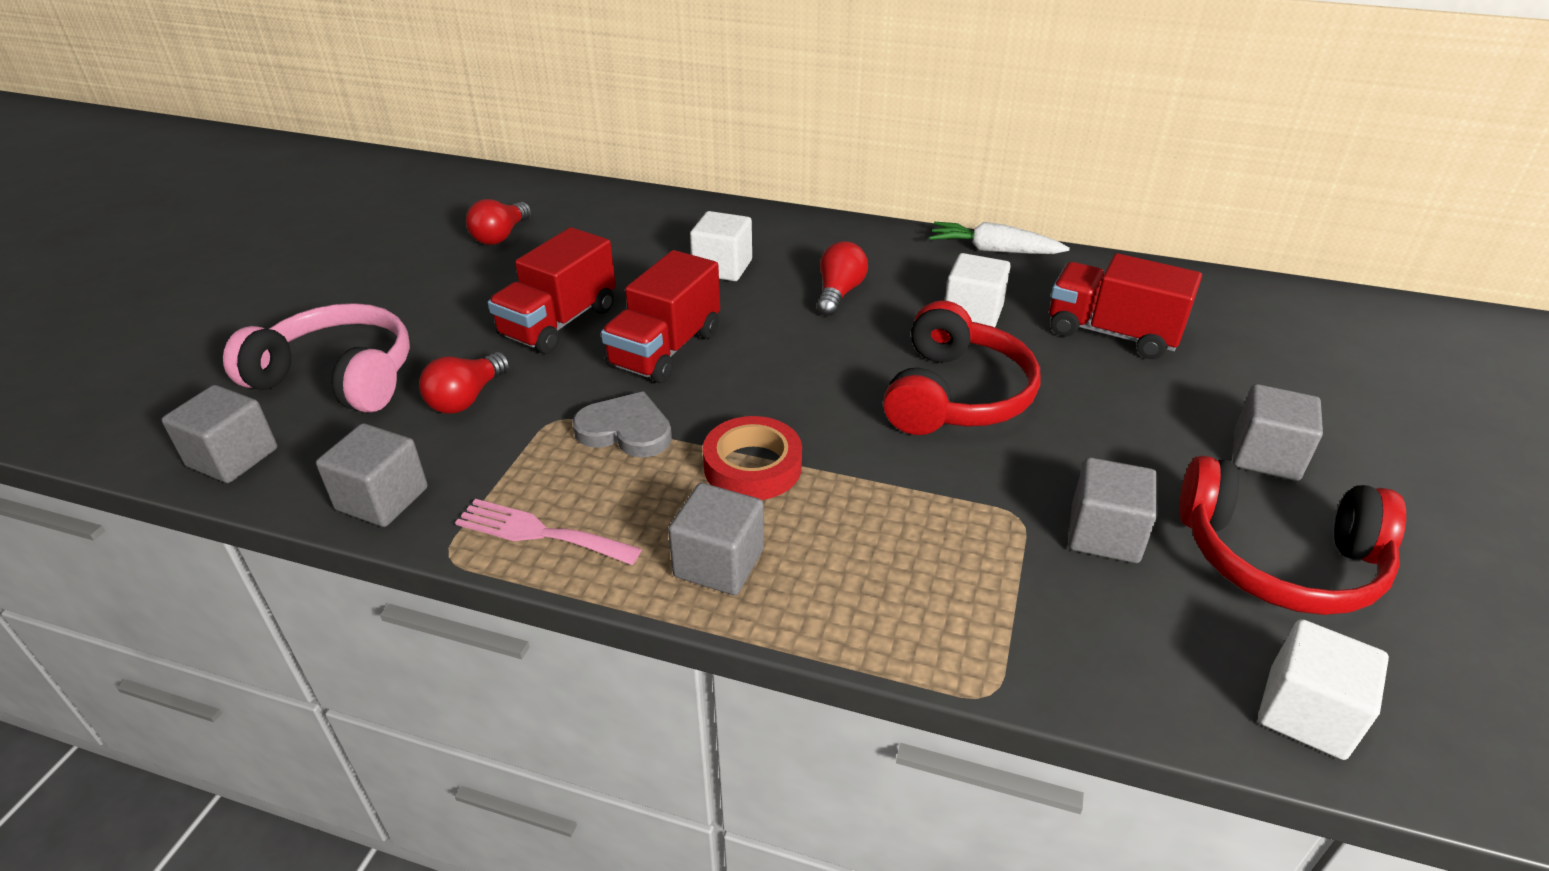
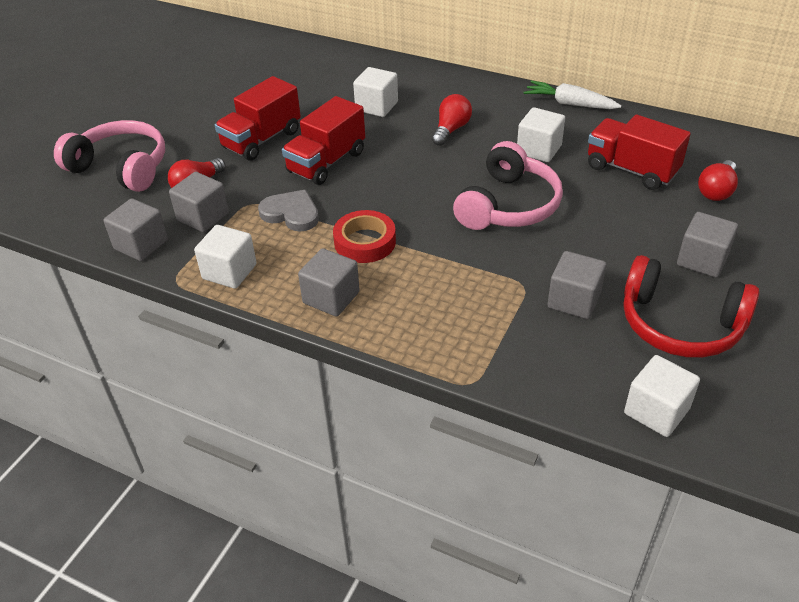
camera: 10 degrees right, 5 degrees up
grey cube [161,385,277,483] -> grey cube moved to [169,172,229,232]
pink fork [455,499,642,565] -> white cube [194,225,257,289]
red light bulb [466,199,531,245] -> red light bulb moved to [698,160,738,201]
red headphones [883,300,1041,435] -> pink headphones [453,141,563,230]

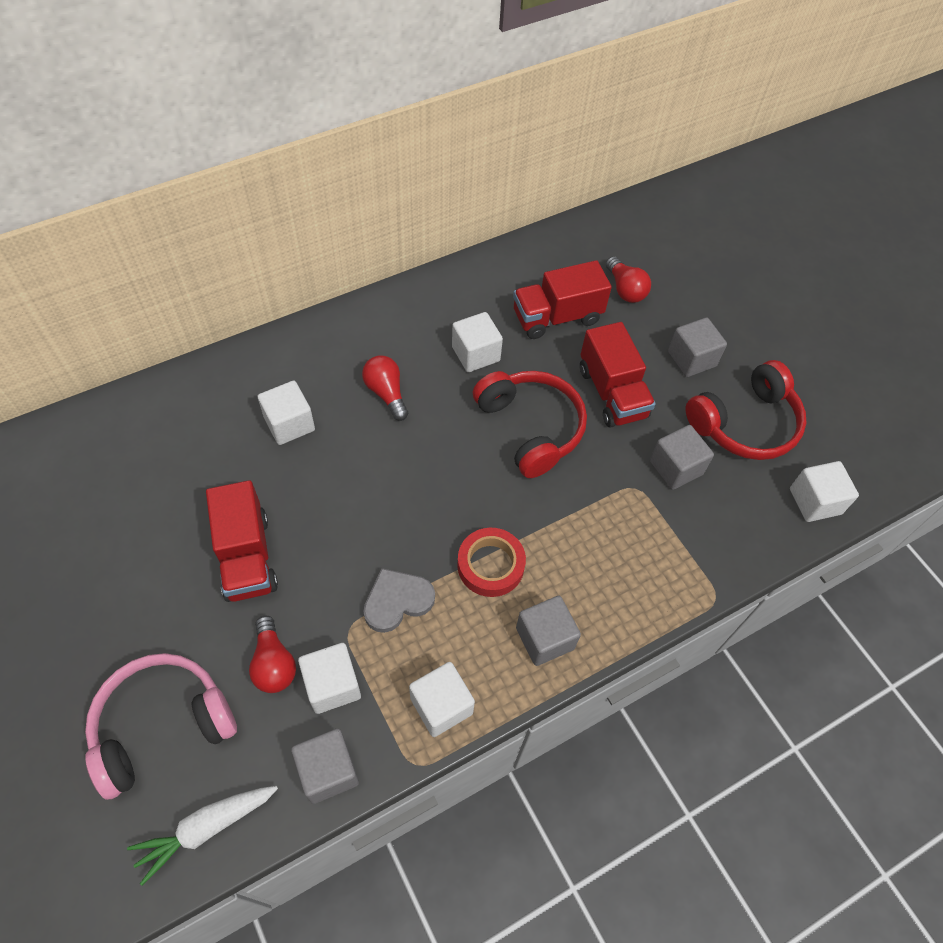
camera: 60 degrees left, 15 degrees up
grey cube [169,172,229,232] -> white cube [298,643,361,714]
red truck [282,96,365,185] -> red truck moved to [580,322,656,427]
pink headphones [453,141,563,230] -> red headphones [473,371,587,478]
white carrot [524,80,622,109] -> white carrot moved to [127,786,278,886]

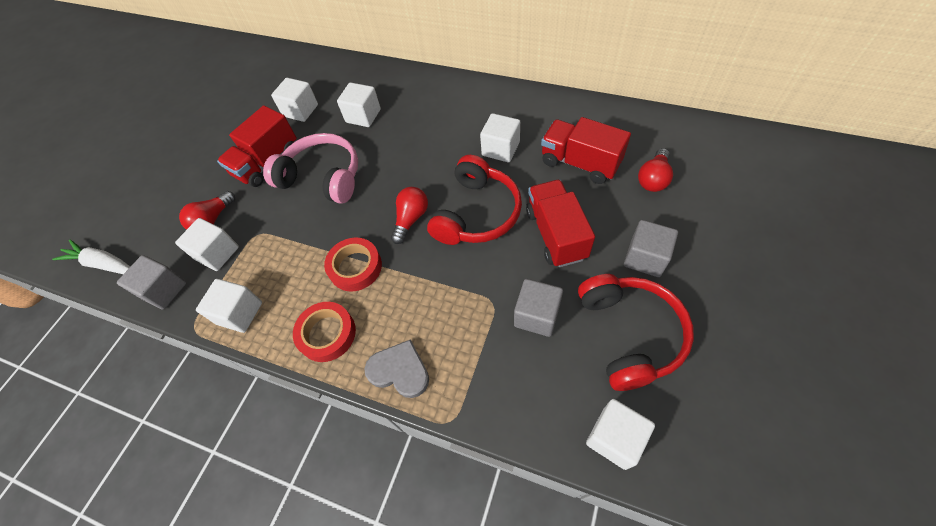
camera: 60 degrees right, 0 degrees up
pink headphones [85,653,237,800] -> pink headphones moved to [263,133,358,204]
red light bulb [362,355,408,421] -> red light bulb moved to [391,187,428,244]
grey heart [363,568,435,633] -> grey heart moved to [364,339,429,398]
grey cube [516,596,581,666] -> red tape [293,302,356,362]
red truck [580,322,656,427] -> red truck turned 135 degrees clockwise [526,179,595,267]
red headphones [686,360,807,460] -> red headphones turned 120 degrees counterclockwise [578,274,694,391]
none -> white cube [271,78,318,122]

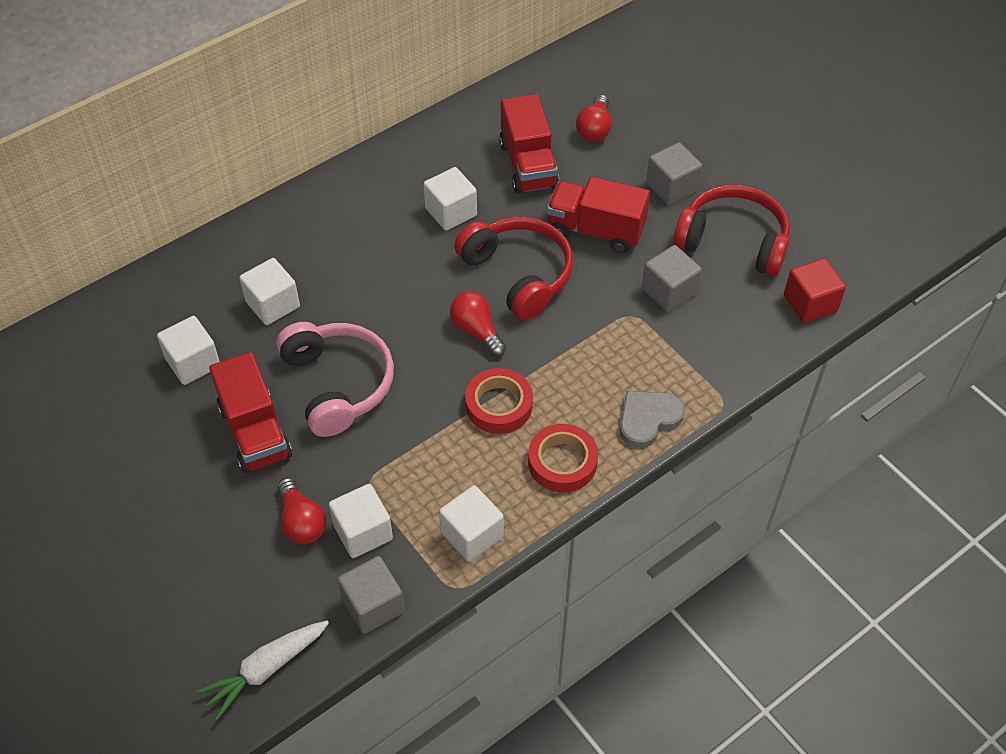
camera: 65 degrees left, 5 degrees down
pink headphones [263,133,358,204] -> pink headphones turned 105 degrees clockwise [276,322,394,437]
red truck [541,117,631,184] -> red truck turned 75 degrees counterclockwise [499,94,559,194]
white cube [586,399,655,470] -> red cube [784,258,846,323]
red light bulb [638,148,673,192] -> red light bulb turned 45 degrees clockwise [576,95,612,142]

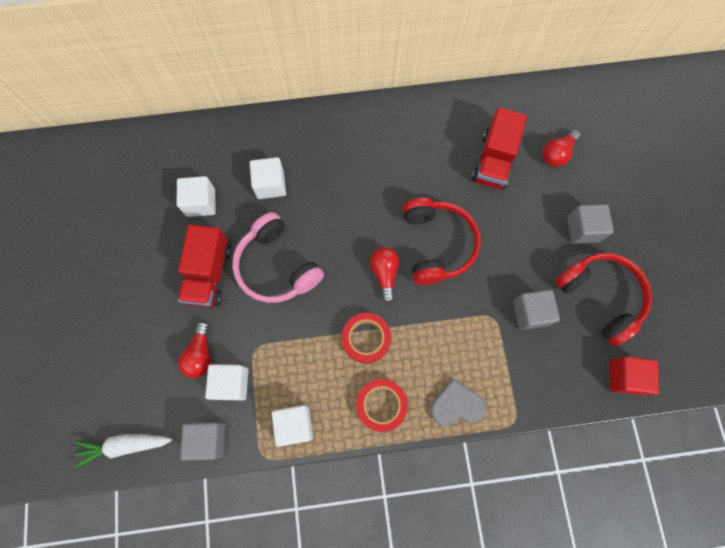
camera: 30 degrees right, 20 degrees up
pink headphones [276,322,394,437] -> pink headphones turned 135 degrees clockwise [232,212,324,303]
white cube [423,167,477,231] -> none
red truck [547,177,650,253] -> none

